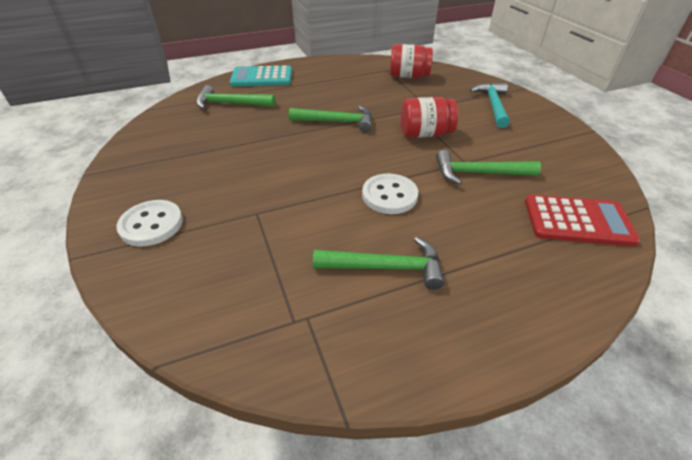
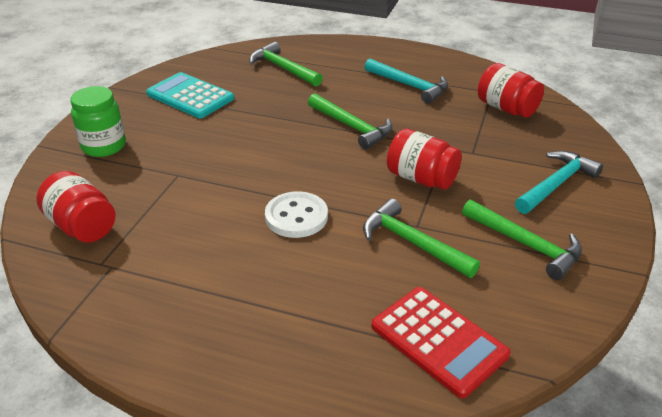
camera: 40 degrees right, 5 degrees down
white button [116,200,183,247] -> green jar [70,86,126,157]
turquoise calculator [230,65,292,86] -> turquoise calculator moved to [146,72,234,118]
green hammer [313,237,444,290] -> green hammer moved to [462,200,582,280]
none -> red jar [36,171,115,243]
none -> turquoise hammer [365,59,448,104]

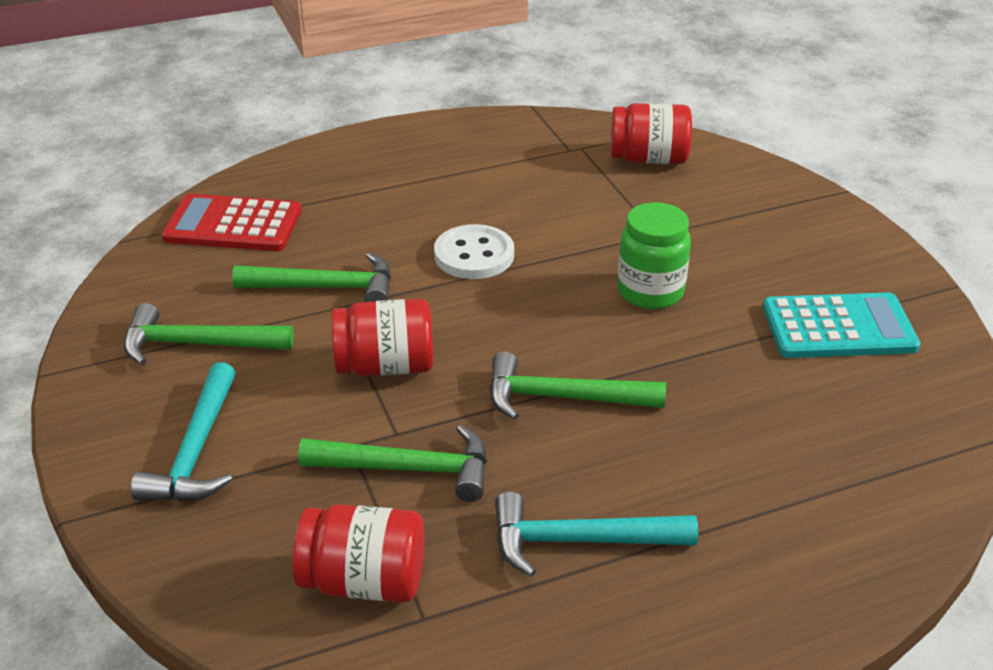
camera: 140 degrees right, 0 degrees up
green jar [70,86,126,157] -> green jar moved to [617,202,691,309]
green hammer [249,42,323,87] -> green hammer moved to [298,425,487,502]

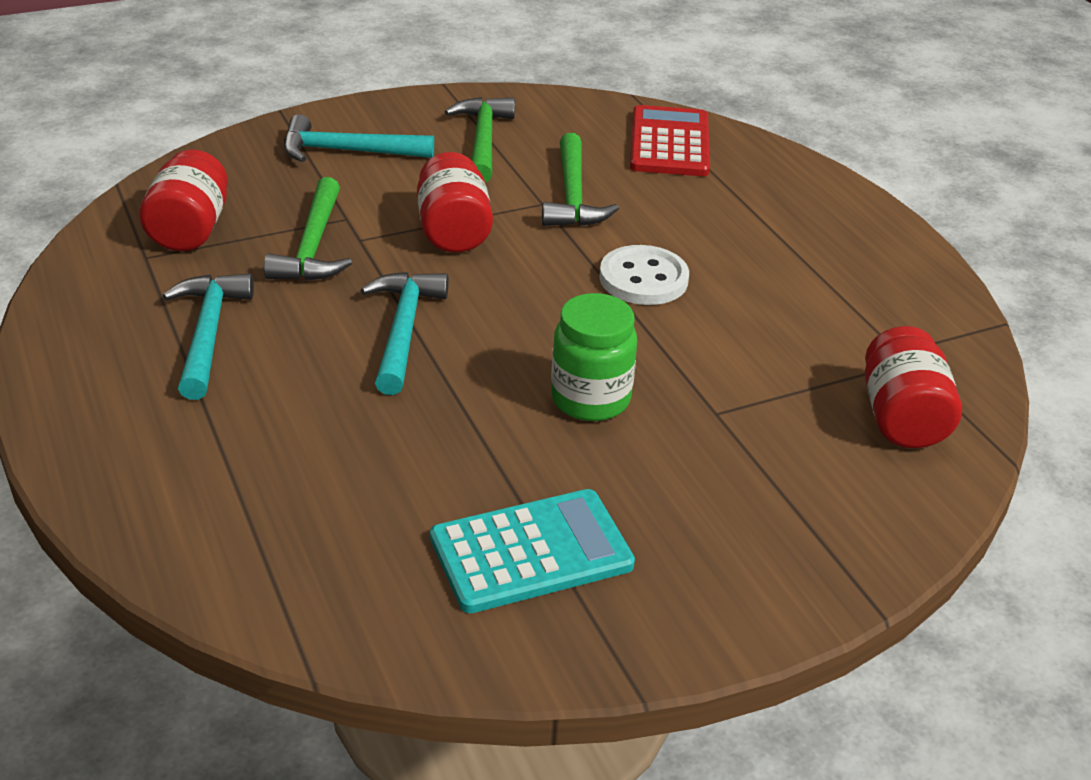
camera: 85 degrees right, 0 degrees up
green hammer [489,351,666,420] -> turquoise hammer [361,272,449,395]
turquoise calculator [763,292,921,358] -> turquoise calculator turned 105 degrees counterclockwise [430,489,635,613]

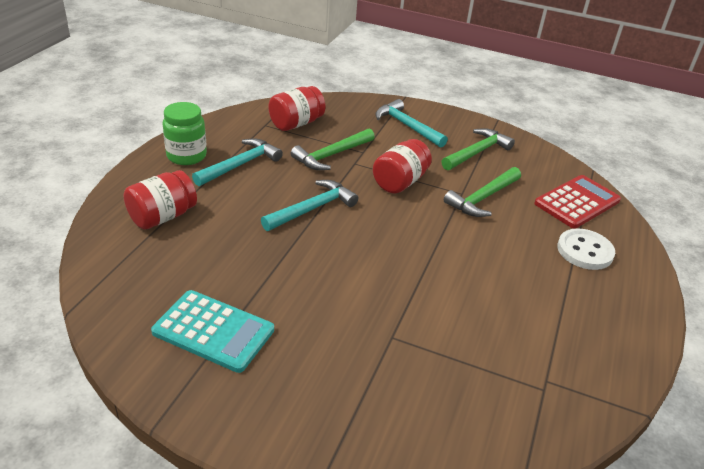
camera: 45 degrees right, 0 degrees up
green jar [551,293,637,421] -> green jar moved to [162,102,207,165]
white button [599,245,689,305] -> white button moved to [557,228,615,270]
red jar [865,326,962,448] -> red jar moved to [124,170,197,230]

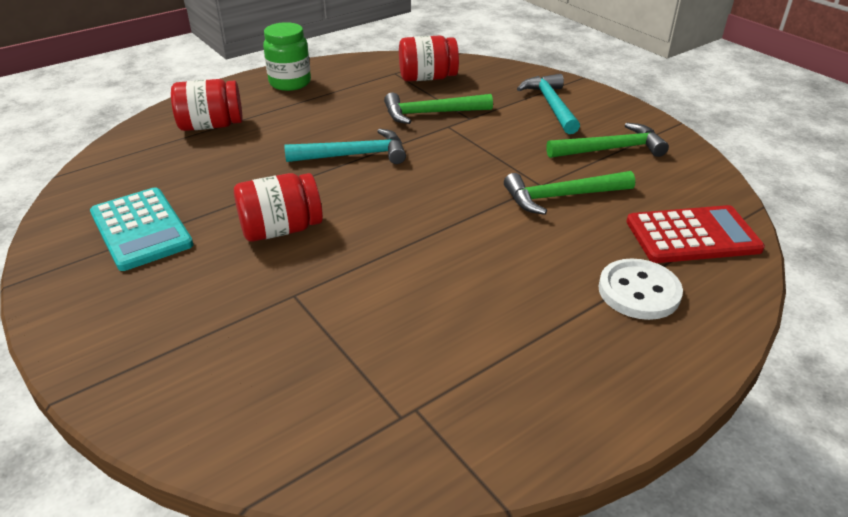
camera: 35 degrees right, 0 degrees up
turquoise hammer [192,138,283,186] -> none
red jar [373,139,432,193] -> red jar moved to [234,173,323,242]

